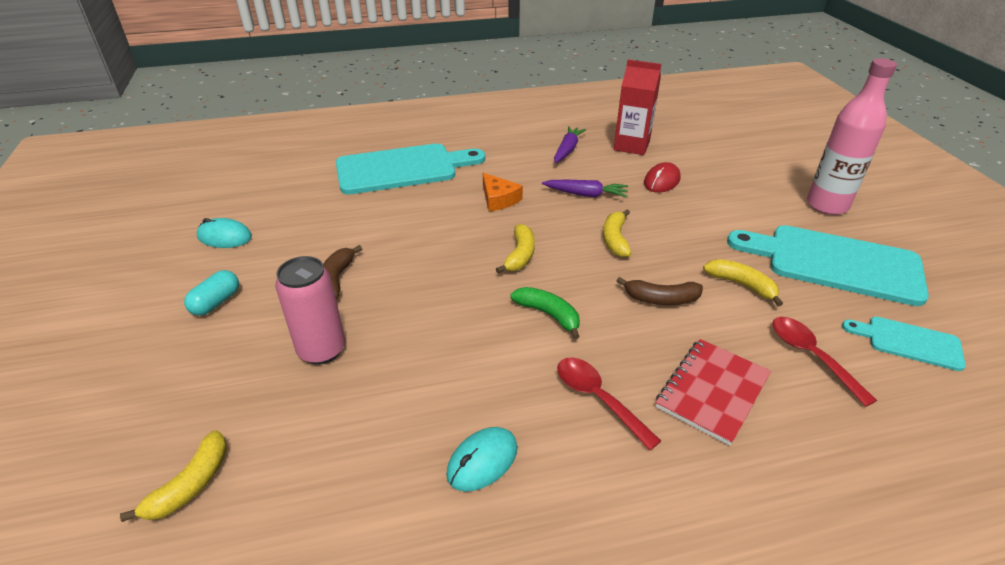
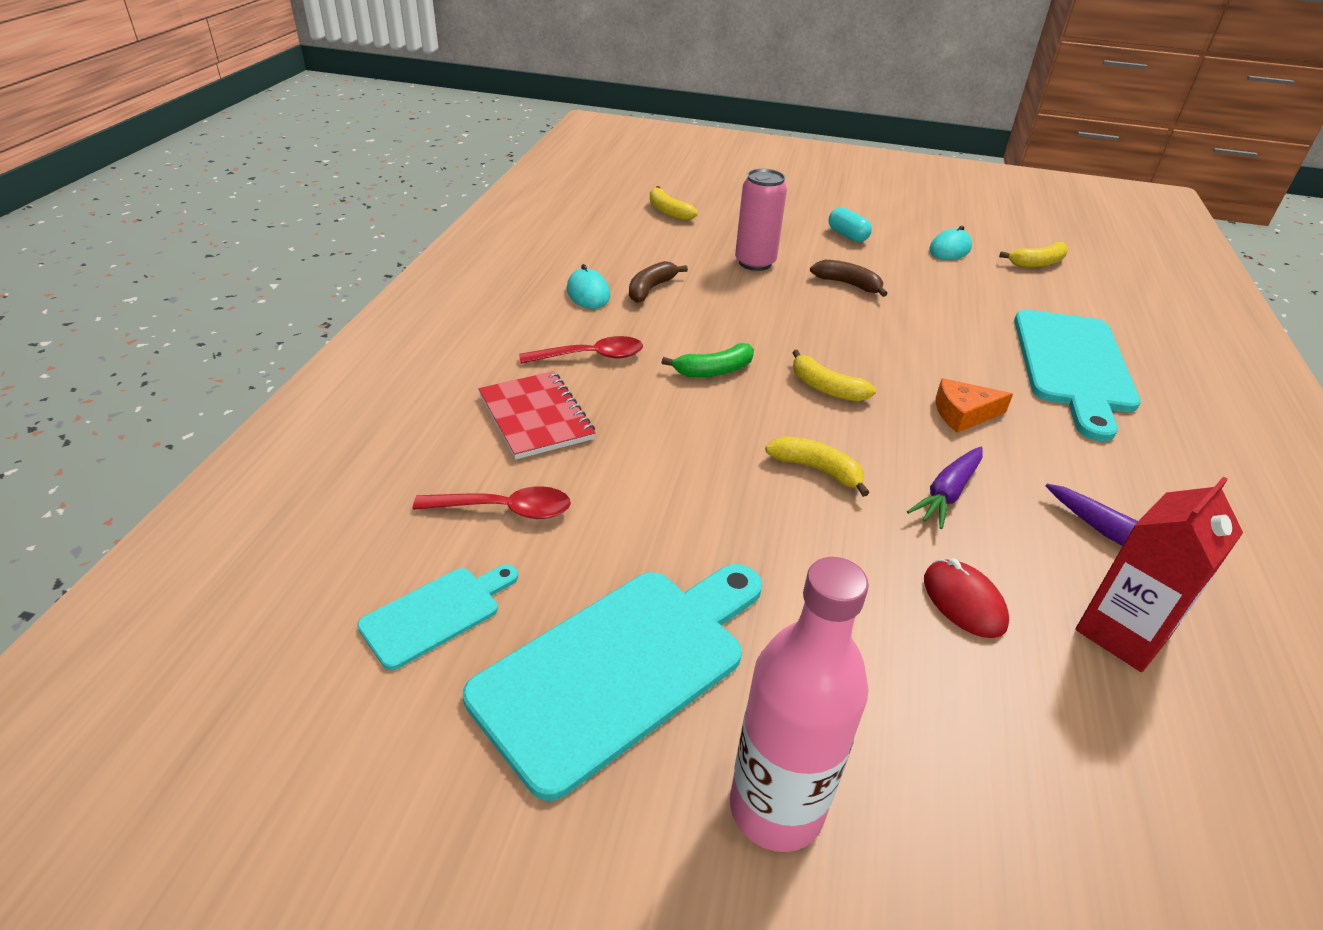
camera: 115 degrees right, 0 degrees up
brown banana [617,277,703,305] -> brown banana moved to [629,261,688,303]
yellow banana [703,259,783,306] -> yellow banana moved to [999,242,1068,268]

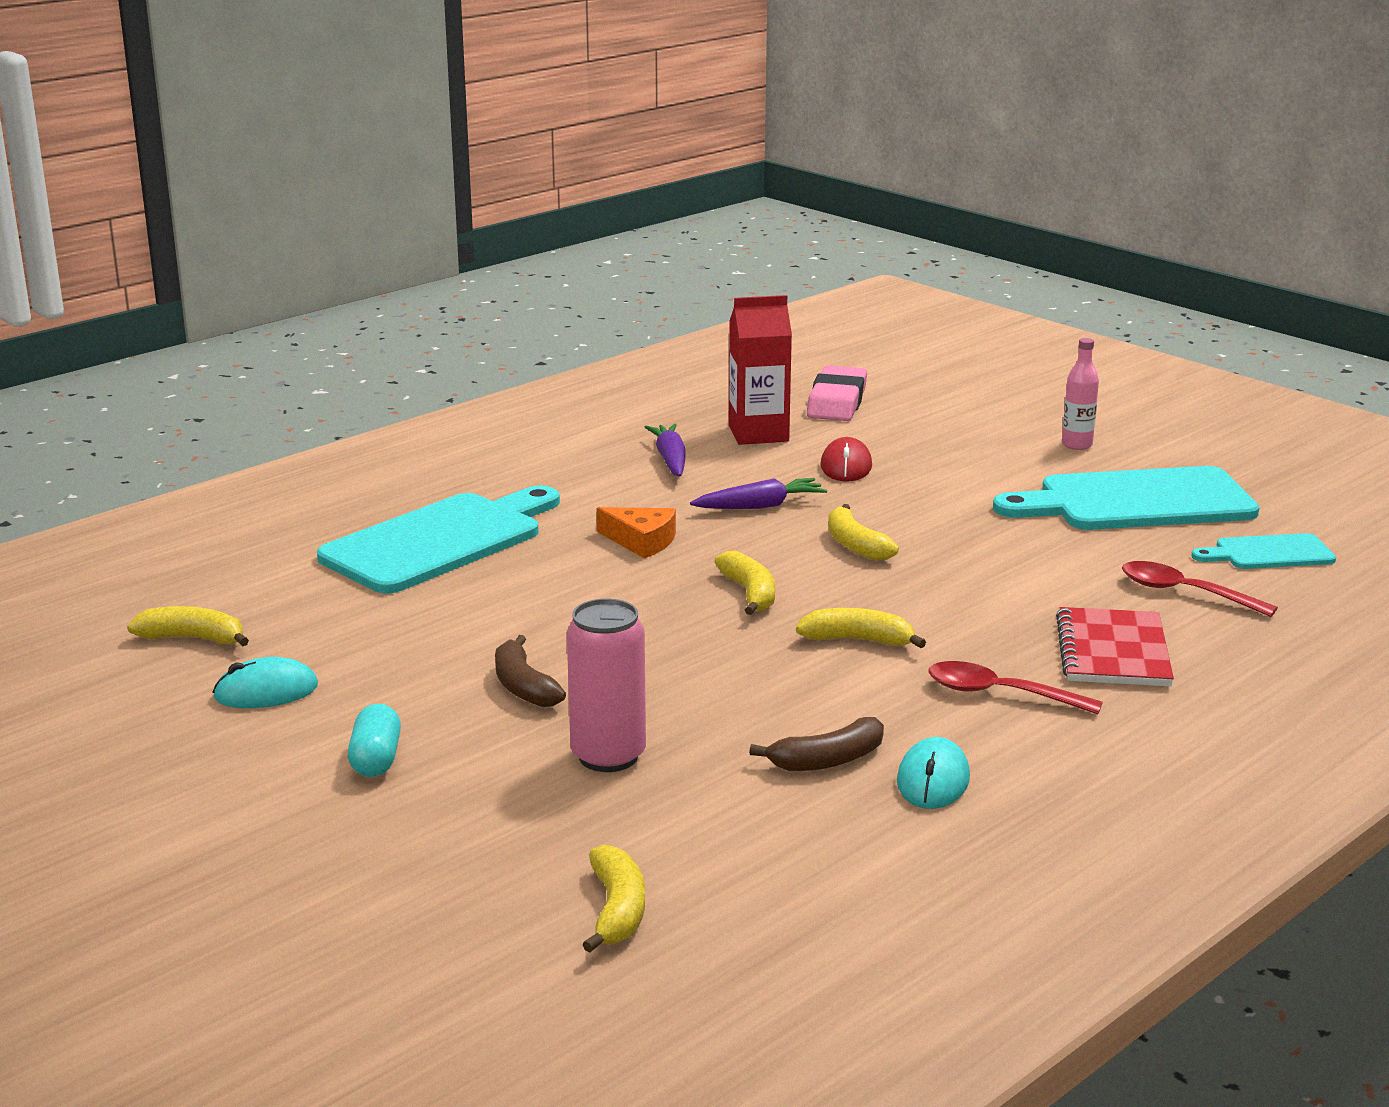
camera: 145 degrees left, 15 degrees down
green banana [661,343,754,377] -> yellow banana [796,608,926,648]
pink bottle [730,557,869,852] -> pink bottle [1062,338,1099,450], size x0.52
none -> pink eraser [807,365,867,421]

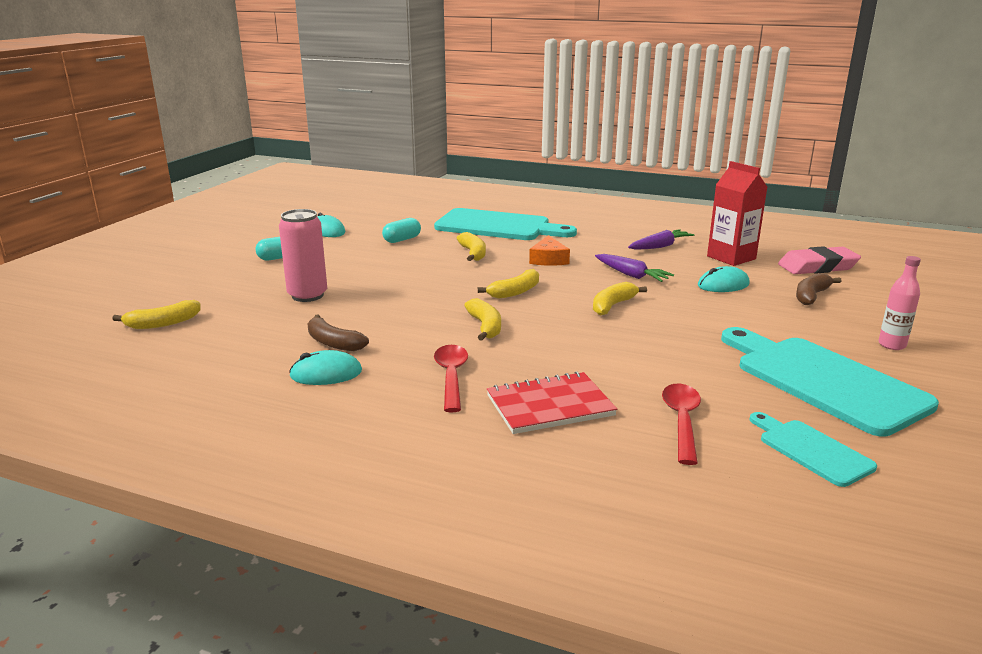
camera: 65 degrees right, 0 degrees up
yellow banana [127,606,249,646] -> yellow banana moved to [457,232,486,261]
brown banana [495,635,566,707] -> brown banana moved to [796,273,841,305]
red mouse [820,437,872,482] -> turquoise mouse [698,266,750,292]
none -> turquoise capsule [382,218,421,243]

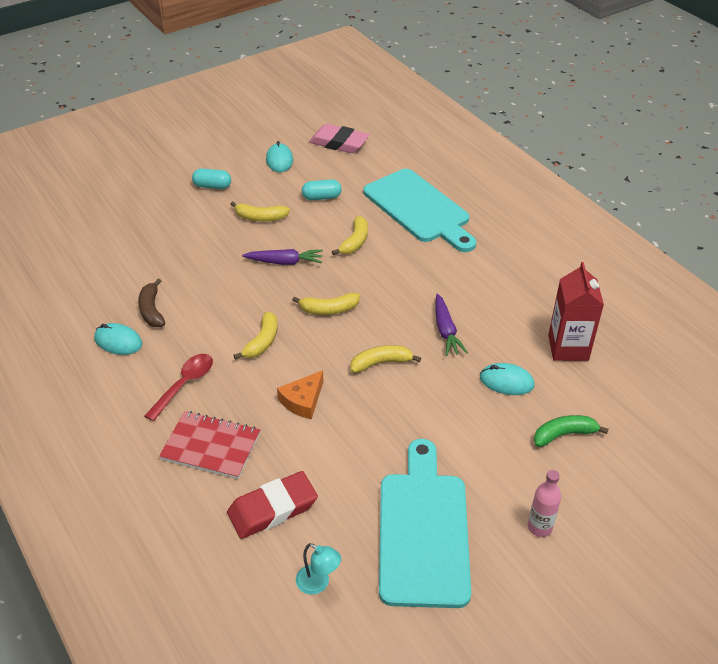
camera: 35 degrees right, 20 degrees up
yellow banana [112,300,201,329] -> yellow banana moved to [230,202,290,221]
pink can [279,209,327,302] -> none
orange cheese [529,235,570,266] -> orange cheese moved to [277,370,323,419]
purple carrot [628,229,694,250] -> purple carrot moved to [242,249,323,265]
red spoon [662,384,701,465] -> red eraser [227,471,318,539]
turquoise cutting board [749,412,877,487] -> turquoise lamp [296,543,341,595]
pink eraser [778,246,861,274] -> pink eraser moved to [309,124,370,153]
brown banana [796,273,841,305] -> green banana [534,415,609,447]

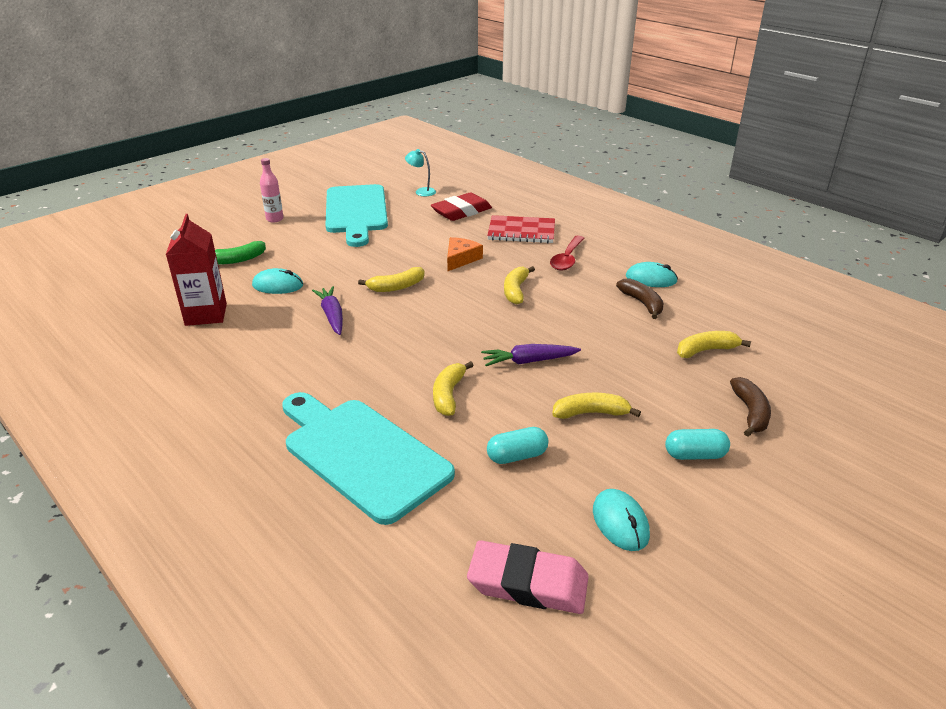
camera: 170 degrees right, 10 degrees down
yellow banana [292,293,360,315] -> yellow banana moved to [677,331,751,358]
none -> brown banana [730,377,771,437]

